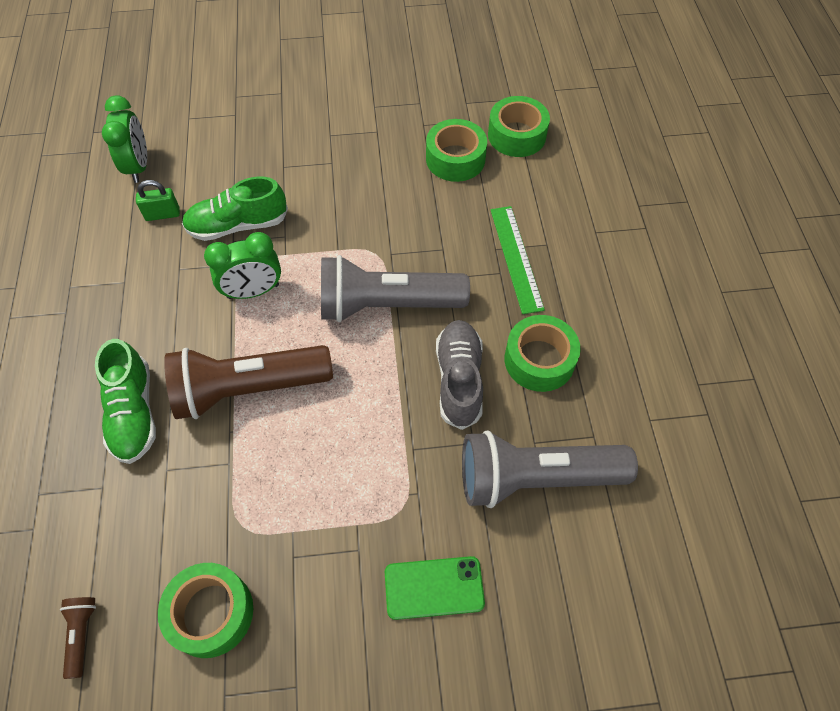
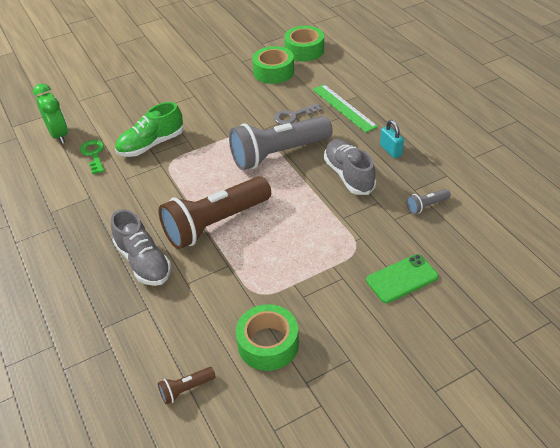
camera: 20 degrees left, 15 degrees down
brown flashlight [60,597,96,679] -> brown flashlight turned 90 degrees counterclockwise [158,367,216,404]
green shoe [95,339,156,464] -> grey shoe [111,209,171,286]
green padlock [136,180,180,221] -> green key [80,140,104,174]
green clock [204,232,281,299] -> none
grey flashlight [462,430,638,508] -> grey flashlight [406,189,451,214], size x0.40
green tape [505,315,581,392] -> turquoise padlock [380,120,404,158]
none -> grey key [274,103,322,125]

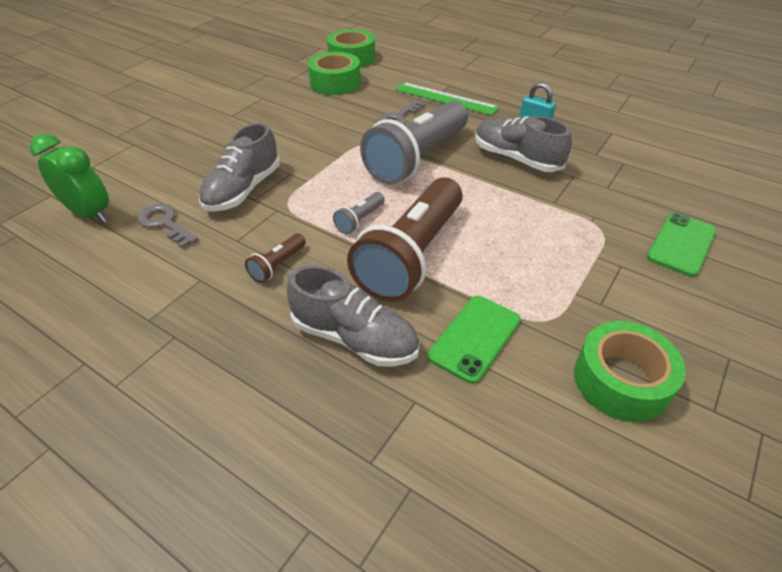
camera: 30 degrees left, 0 degrees up
green key [80,140,104,174] -> grey key [138,204,198,248]
green shoe [115,102,183,157] -> grey shoe [199,123,280,212]
brown flashlight [158,367,216,404] -> brown flashlight moved to [245,233,306,283]
grey flashlight [406,189,451,214] -> grey flashlight moved to [333,192,385,234]
none -> green phone [428,296,521,384]

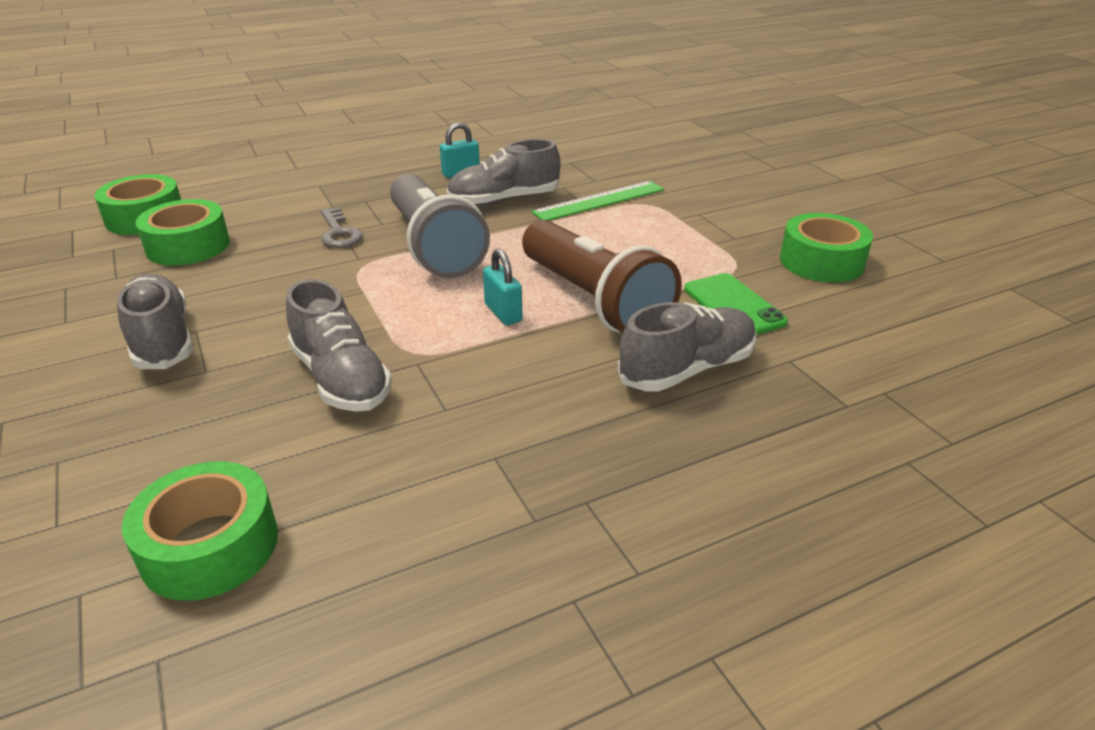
camera: 60 degrees left, 10 degrees down
green clock [30,134,109,223] -> green tape [122,461,278,601]
grey key [138,204,198,248] -> none
brown flashlight [245,233,306,283] -> none
grey flashlight [333,192,385,234] -> turquoise padlock [483,249,522,325]
green ruler [395,82,499,115] -> green ruler moved to [531,181,664,221]
green phone [647,212,717,277] -> none
none -> grey shoe [117,274,193,369]

